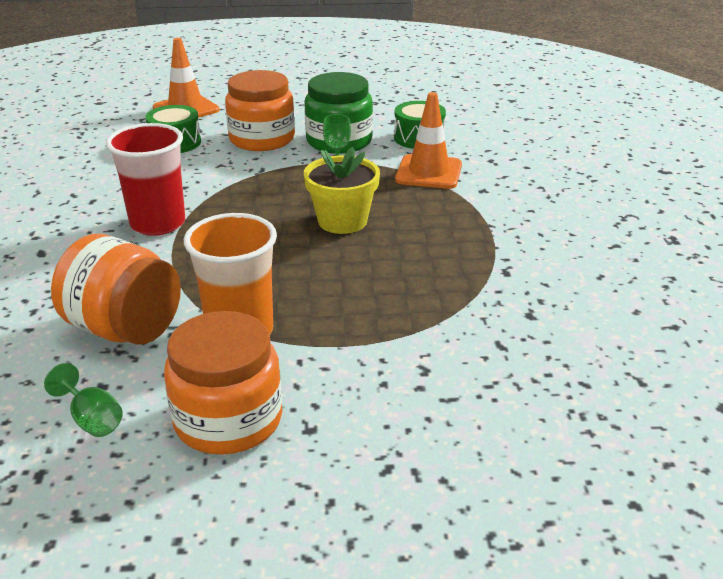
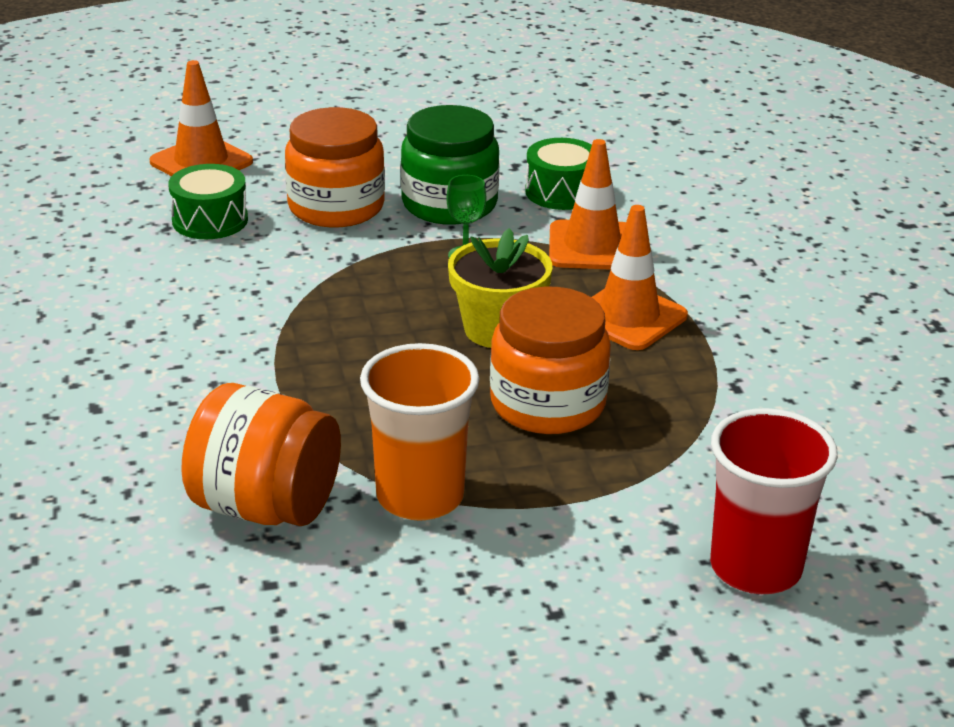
camera: 10 degrees left, 0 degrees up
green goblet [44,363,123,437] -> none
red cup [106,123,185,236] -> red cup moved to [710,408,838,594]
orange jar [164,311,282,455] -> orange jar moved to [490,287,611,434]
none -> orange traffic cone [592,205,688,350]

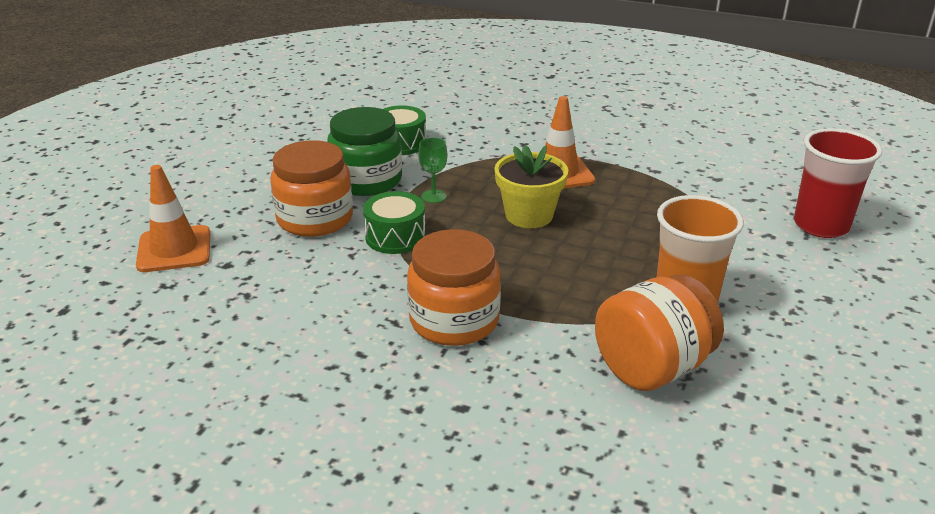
camera: 55 degrees left, 0 degrees up
green drum [168,164,248,239] -> green drum moved to [363,191,426,254]
orange jar [490,287,611,434] -> orange jar moved to [407,229,501,346]
orange traffic cone [549,139,626,270] -> none

